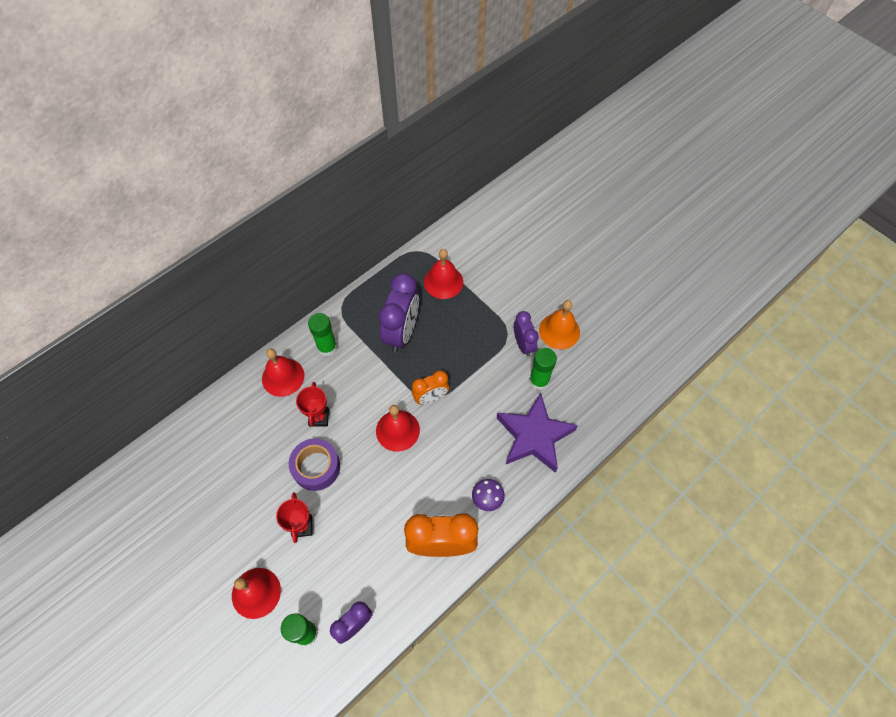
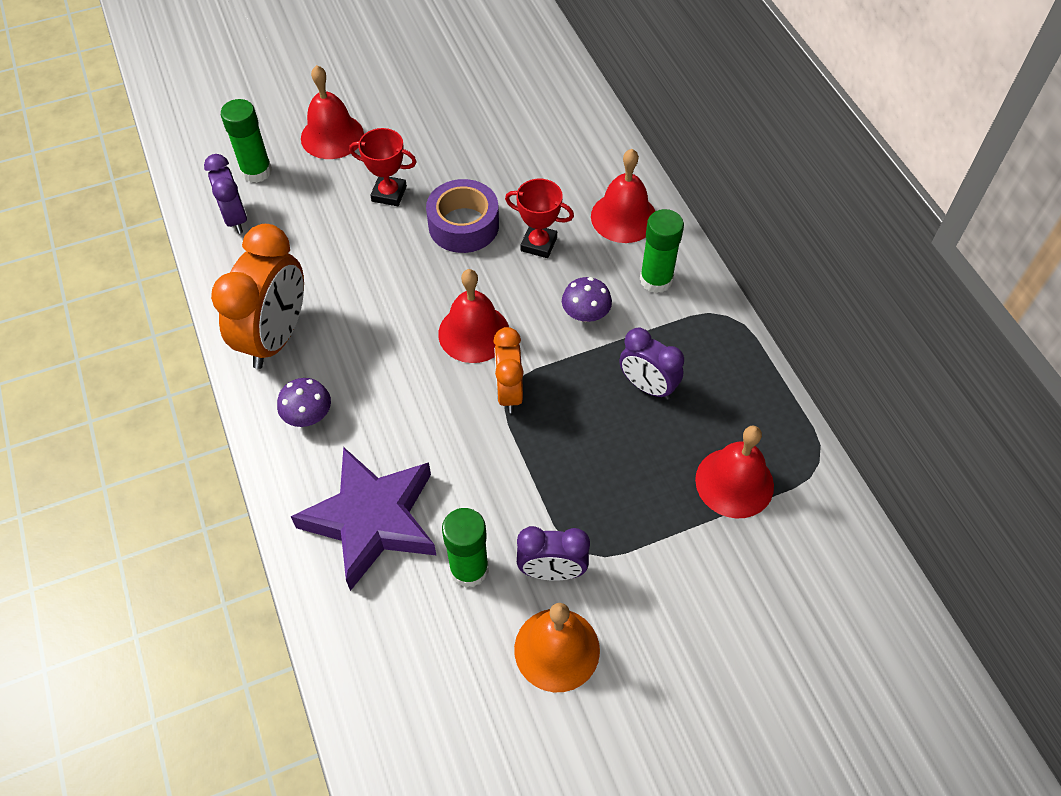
camera: 110 degrees right, 5 degrees down
purple clock [379,273,419,352] -> purple clock [619,328,684,400], size x0.59
none -> purple mushroom [562,277,612,322]

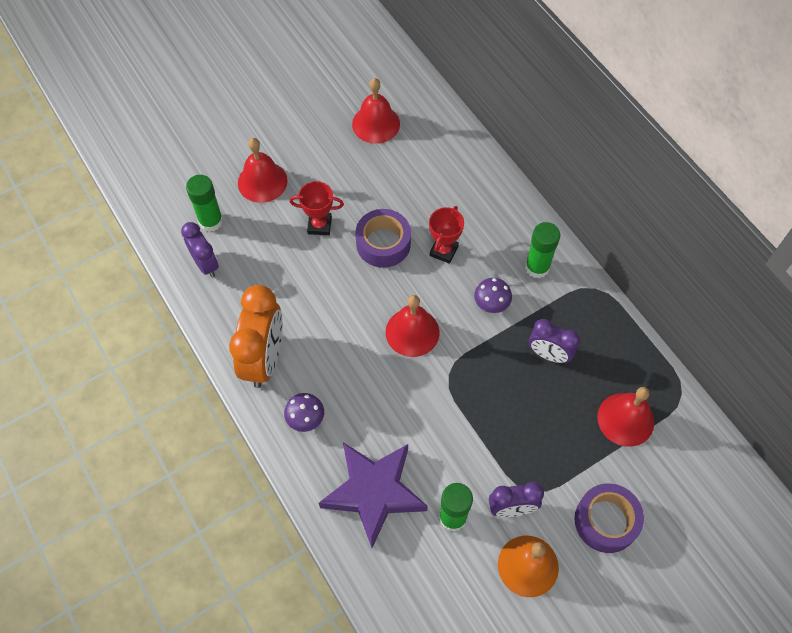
camera: 10 degrees left, 5 degrees up
orange clock [493,327,524,413] -> none
red trophy [505,179,574,258] -> red trophy turned 75 degrees counterclockwise [429,206,464,264]
red bell [591,149,655,243] -> red bell moved to [352,78,400,144]
none -> purple tape [574,483,644,553]

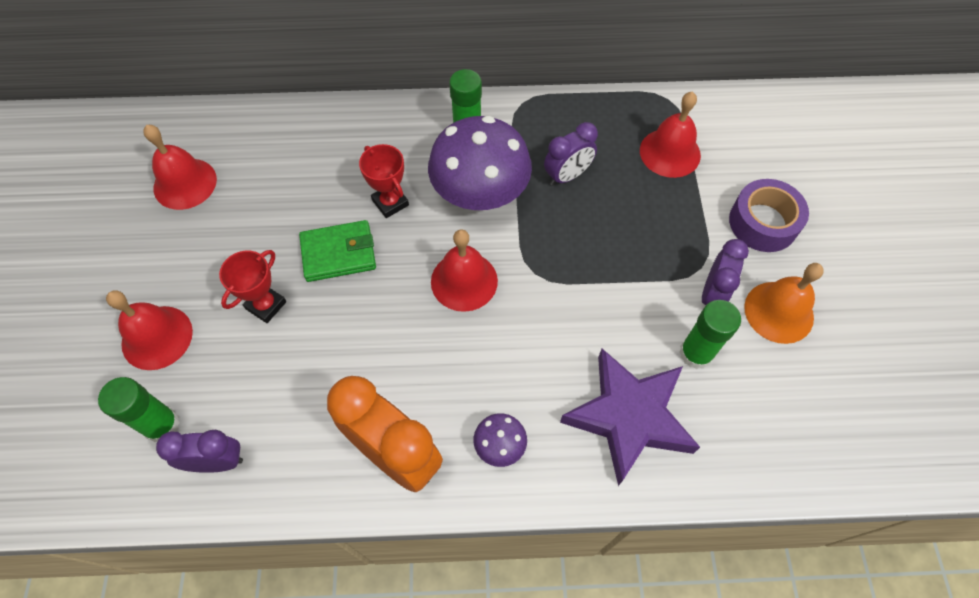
camera: 60 degrees left, 0 degrees up
purple tape [355,209,411,268] -> green wallet [299,220,376,282]
purple mushroom [474,278,512,313] -> purple mushroom [428,116,532,210], size x2.24

